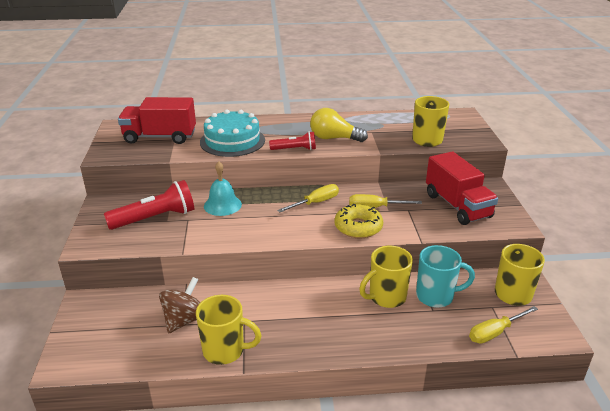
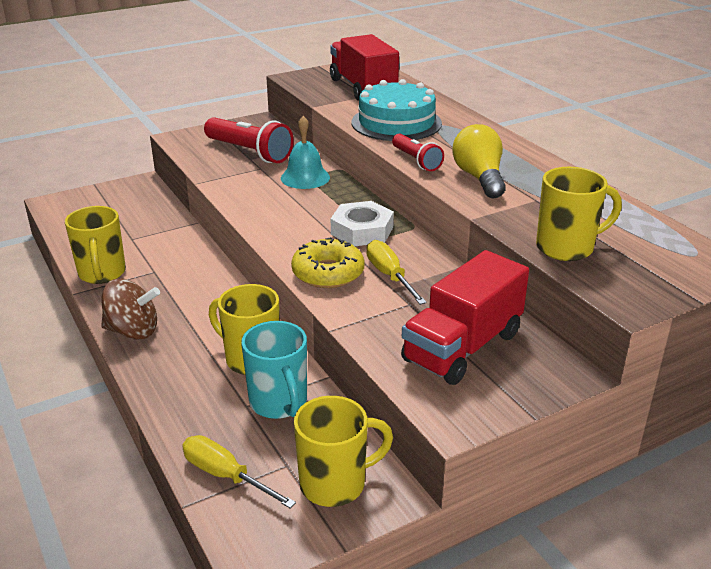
camera: 65 degrees right, 0 degrees up
brown spinning top [159,277,200,333] -> brown spinning top moved to [101,279,160,340]
yellow screwdriver [277,184,339,212] -> white nut [331,201,394,246]

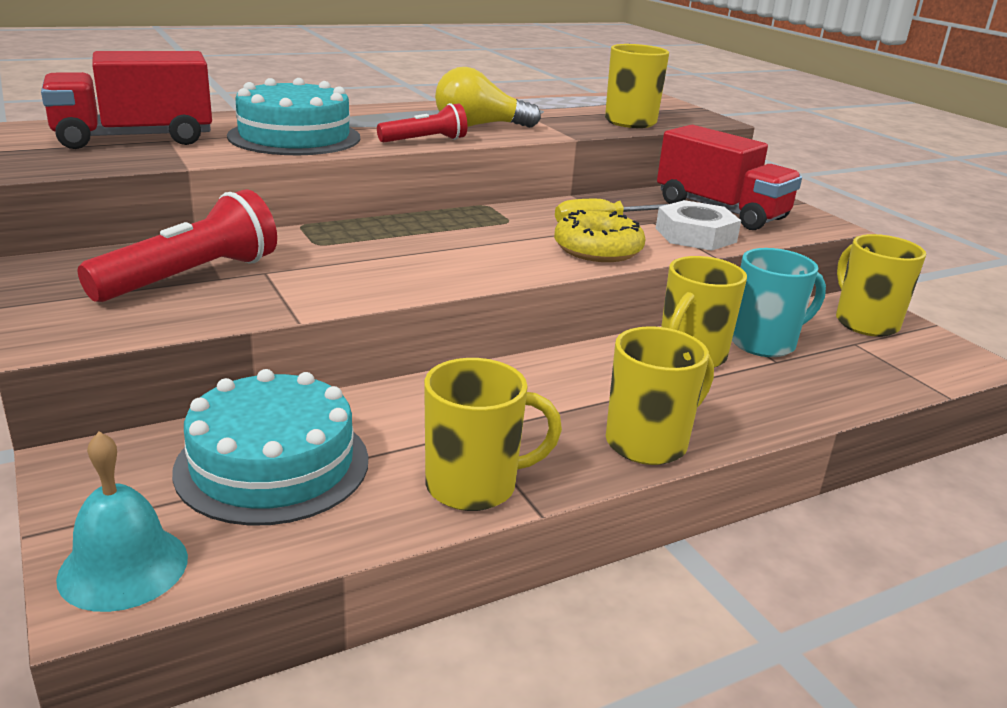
camera: 90 degrees left, 5 degrees down
brown spinning top [101,279,160,340] -> yellow mug [606,326,714,465]
yellow screwdriver [182,435,296,509] -> none
turquoise bell [281,116,330,189] -> turquoise bell moved to [56,432,188,612]
white nut [331,201,394,246] -> white nut moved to [656,200,741,251]
none -> turquoise cake [172,369,368,526]

